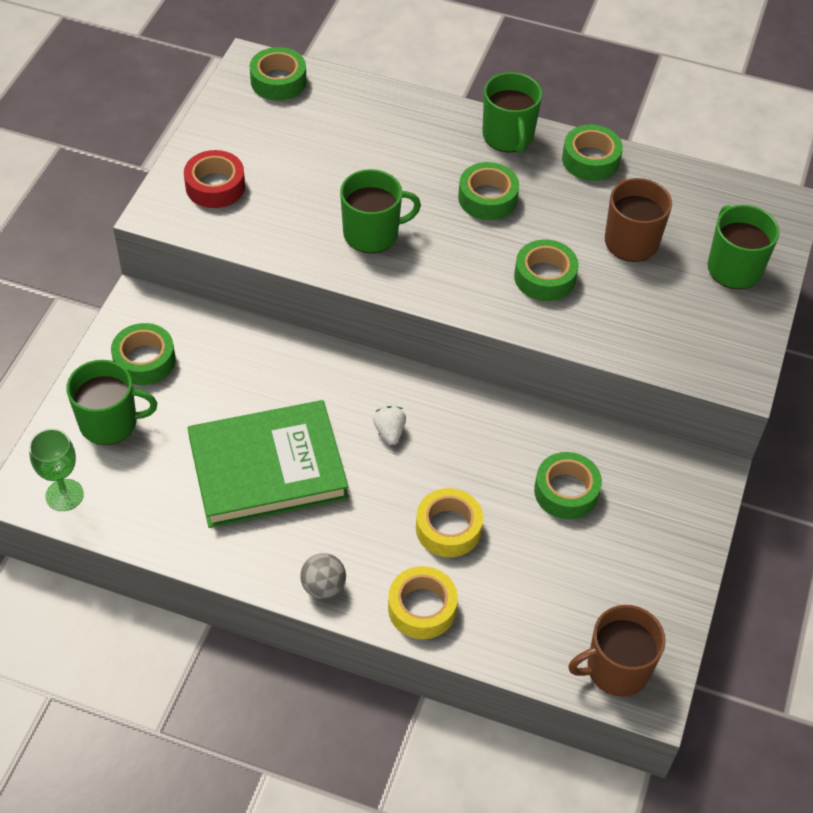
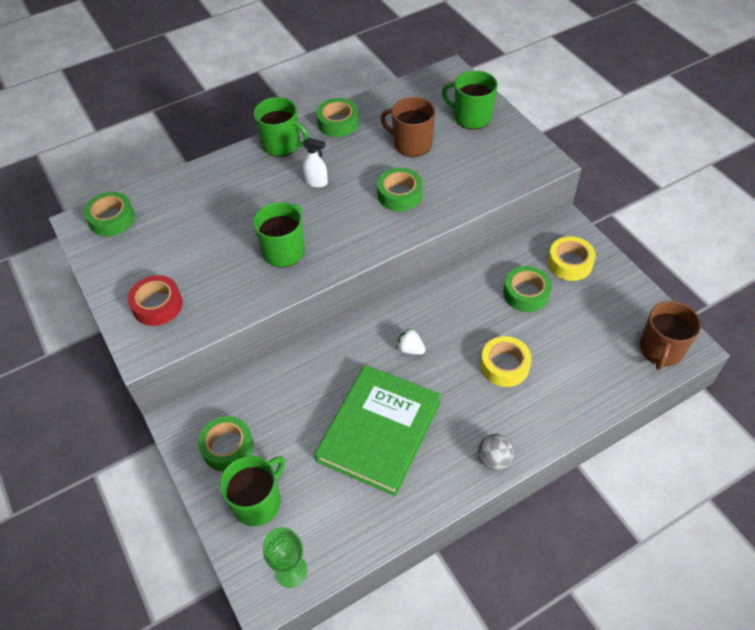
camera: 45 degrees left, 0 degrees up
yellow tape [388,566,458,639] -> yellow tape moved to [548,236,596,281]
green tape [458,162,519,220] -> white spray bottle [303,138,328,187]

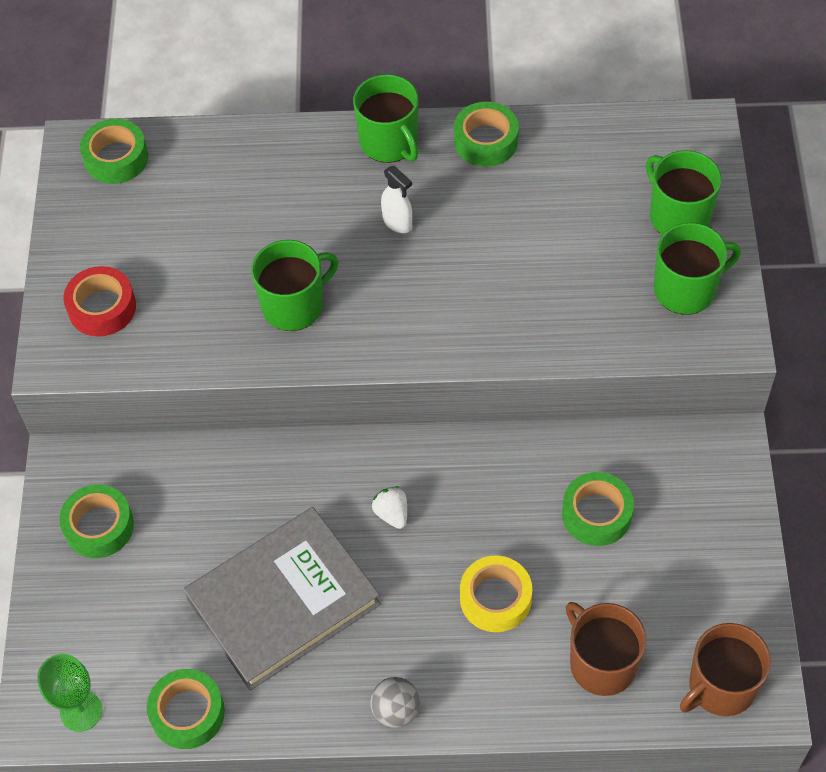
camera: 30 degrees right, 5 degrees up
green mug [220,456,285,526] -> green mug moved to [654,223,741,315]
green book [315,365,441,496] -> grey book [183,507,381,691]
green tape [377,168,423,211] -> green tape moved to [147,669,225,749]
brown mug [380,97,436,157] -> brown mug moved to [566,602,647,696]
yellow tape [548,236,596,281] -> none

